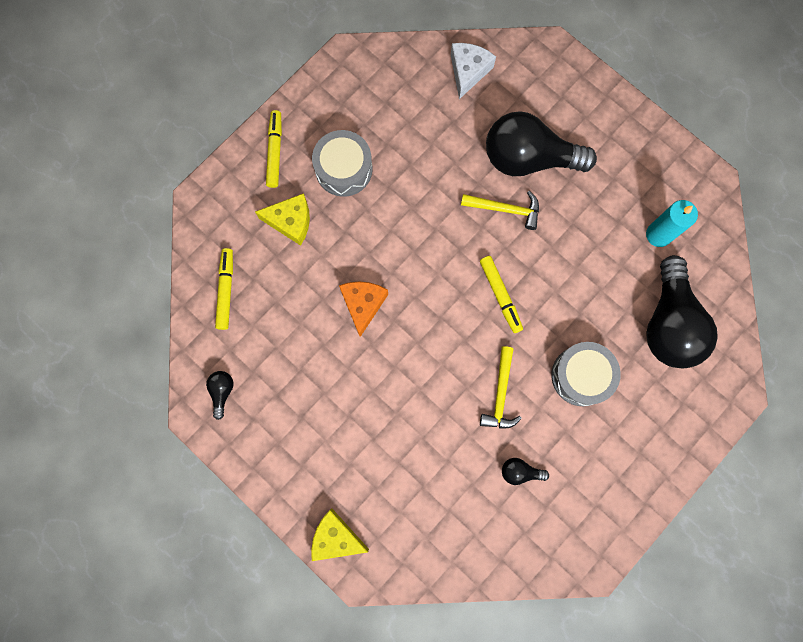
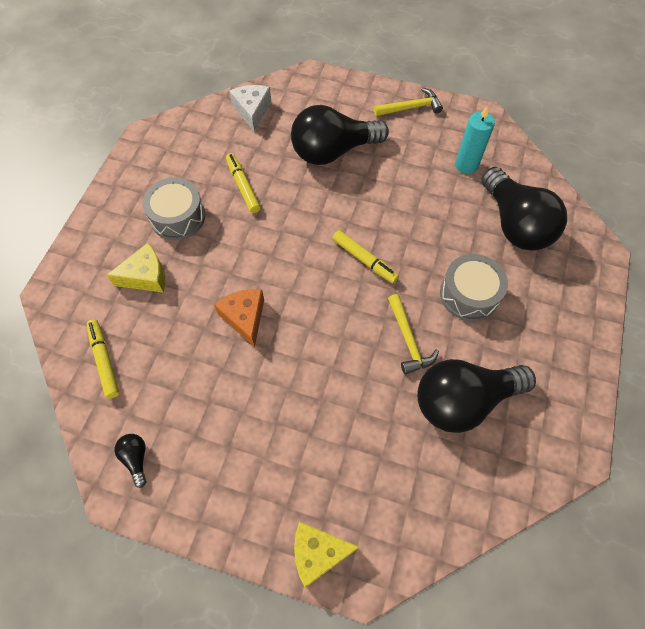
camera: 25 degrees left, 15 degrees down
yellow marker [266,110,282,188] -> yellow marker moved to [226,153,260,213]
yellow hammer [461,191,539,230] -> yellow hammer moved to [374,88,443,116]
black light bulb [502,458,549,485] -> black light bulb [417,359,536,433], size x2.48

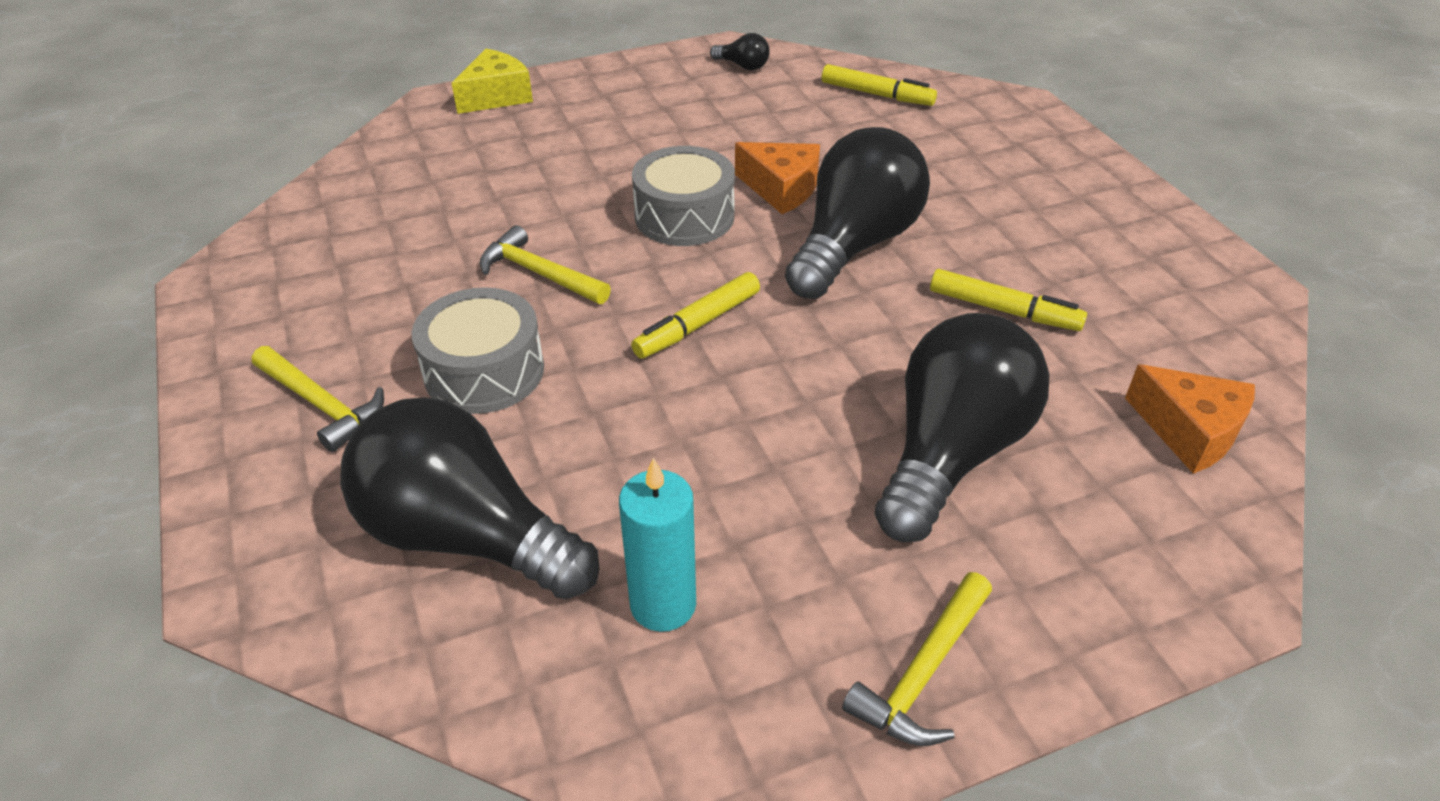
camera: 140 degrees right, 20 degrees down
yellow cheese [107,243,165,293] -> none
grey drum [142,177,205,240] -> grey drum moved to [632,146,735,246]
white cheese [229,85,271,132] -> orange cheese [1125,364,1255,474]
yellow marker [332,230,399,283] -> yellow marker turned 45 degrees counterclockwise [631,272,760,359]
black light bulb [417,359,536,433] -> black light bulb moved to [785,127,930,299]
none -> yellow hammer [252,346,384,452]

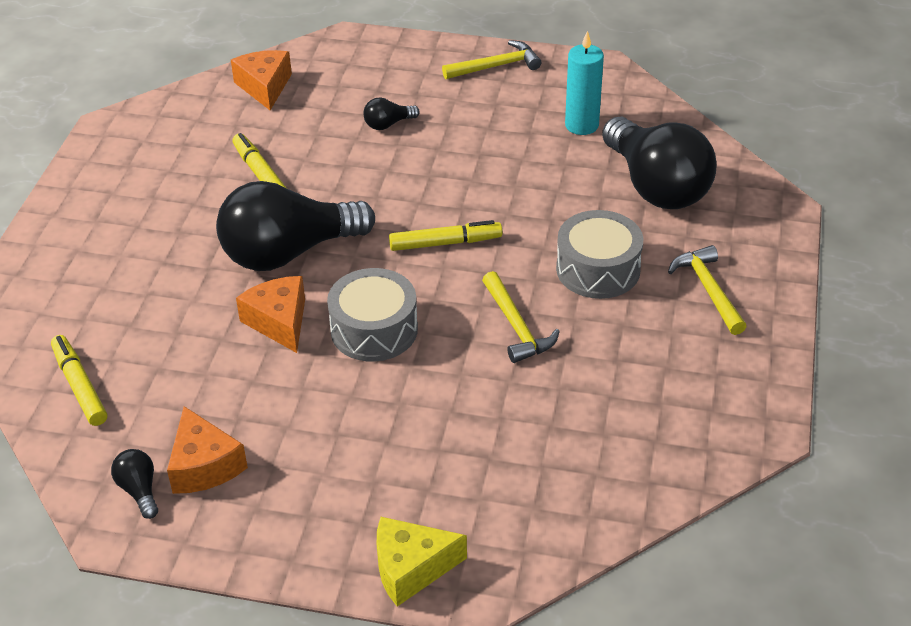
camera: 145 degrees left, 0 degrees up
black light bulb [875,313,1050,543] -> black light bulb [364,98,420,130], size x0.40
none -> orange cheese [167,406,248,494]

